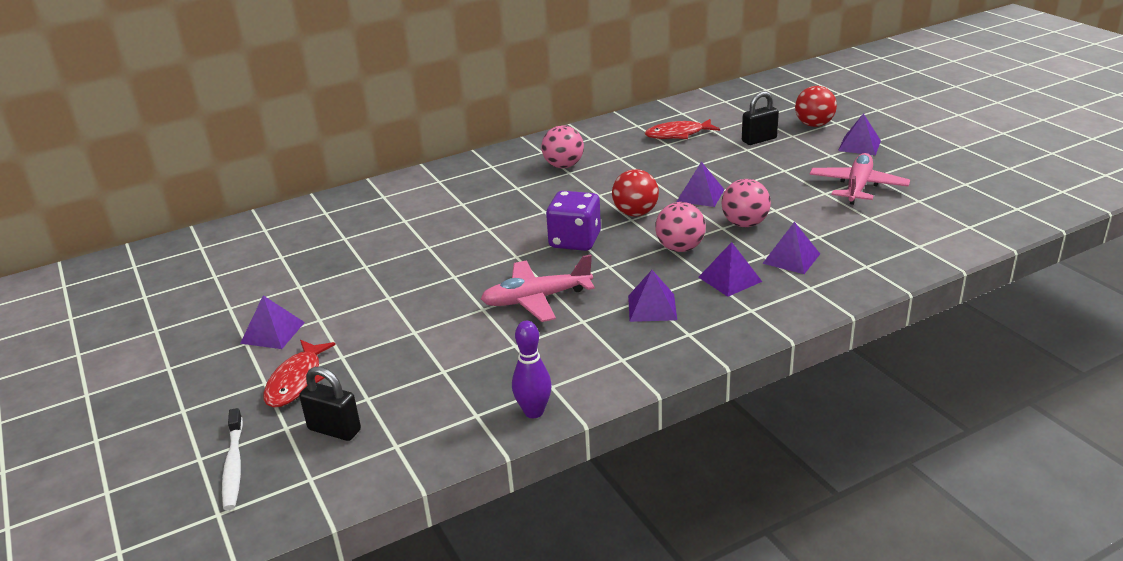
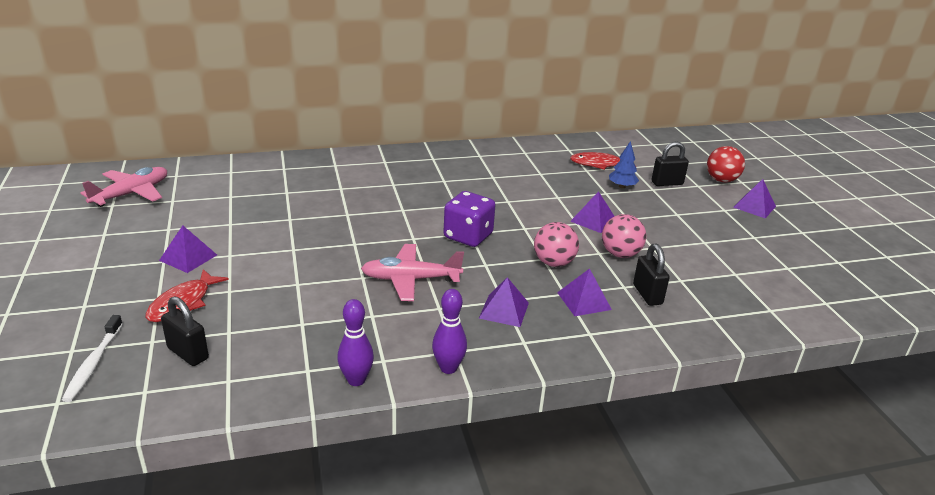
camera: 10 degrees right, 0 degrees up
pink ball [541,125,584,168] -> none
red ball [612,169,659,216] -> none
purple pyramid [762,222,820,274] -> black padlock [633,243,670,306]
pink plane [810,153,910,205] -> pink plane moved to [81,167,167,207]
none -> purple bowling pin [432,289,467,374]
none -> blue tree [609,141,639,188]

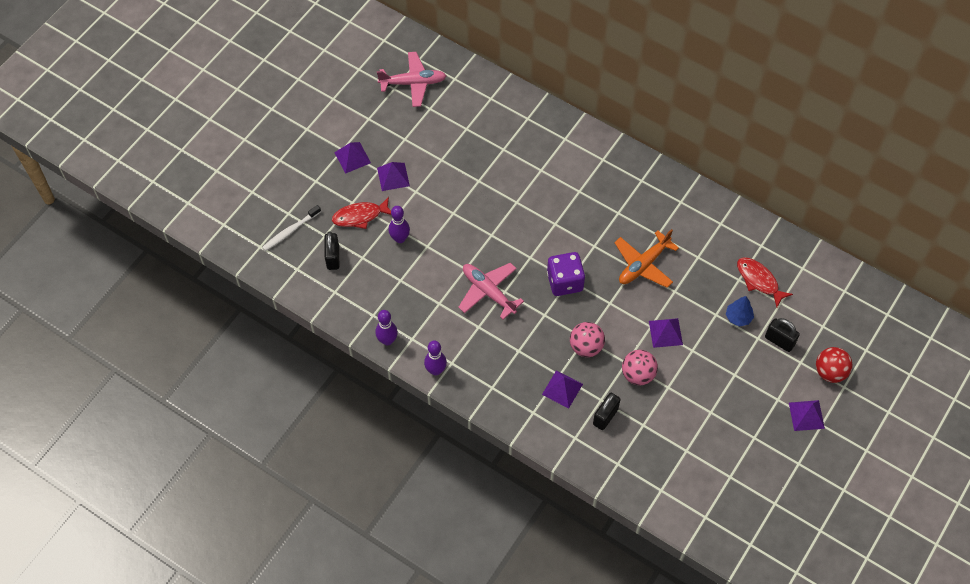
camera: 50 degrees right, 30 degrees up
purple pyramid [479,277,529,327] -> purple pyramid moved to [334,142,371,174]
none -> purple bowling pin [388,206,410,243]
none -> orange plane [614,229,679,288]

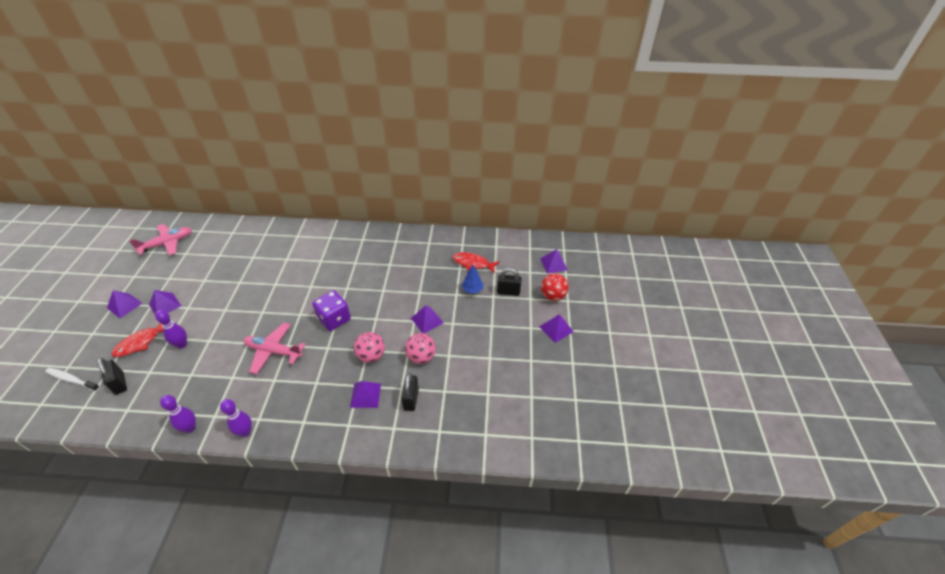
camera: 30 degrees left, 15 degrees down
white toothbrush [262,205,321,251] -> white toothbrush turned 90 degrees clockwise [45,368,100,391]
orange plane [614,229,679,288] -> none
none -> purple pyramid [540,249,568,274]

